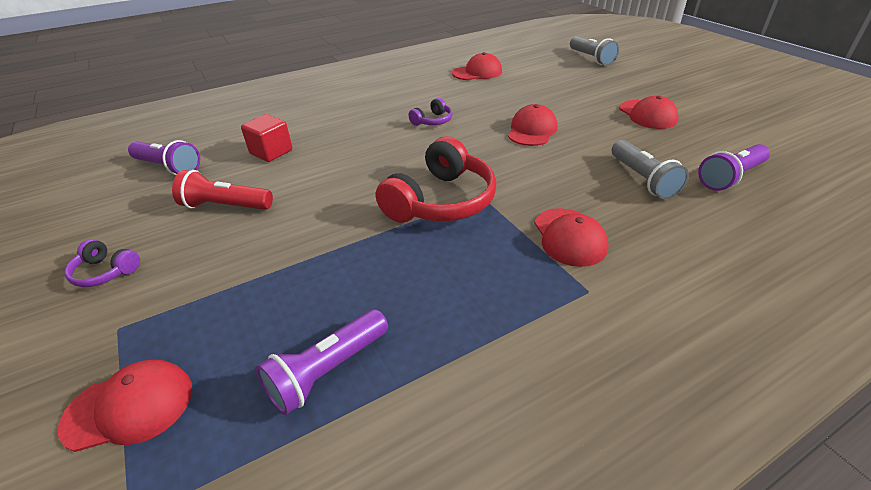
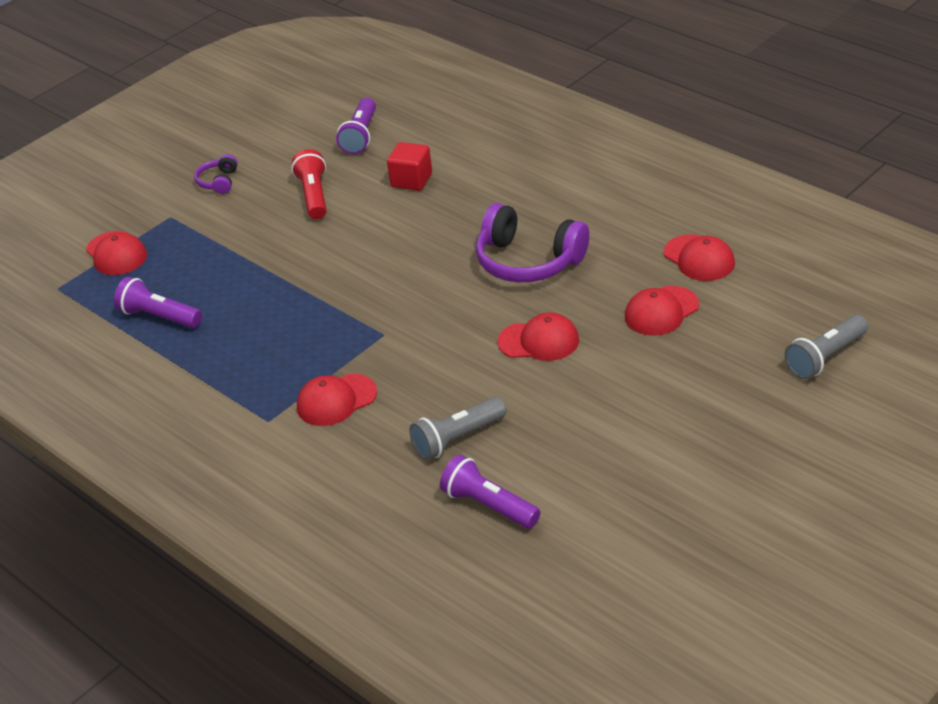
camera: 75 degrees right, 0 degrees up
red headphones [376,136,497,223] -> none
purple headphones [408,98,453,126] -> purple headphones [476,203,589,282], size x2.11
red cap [619,96,679,129] -> red cap moved to [625,286,699,336]

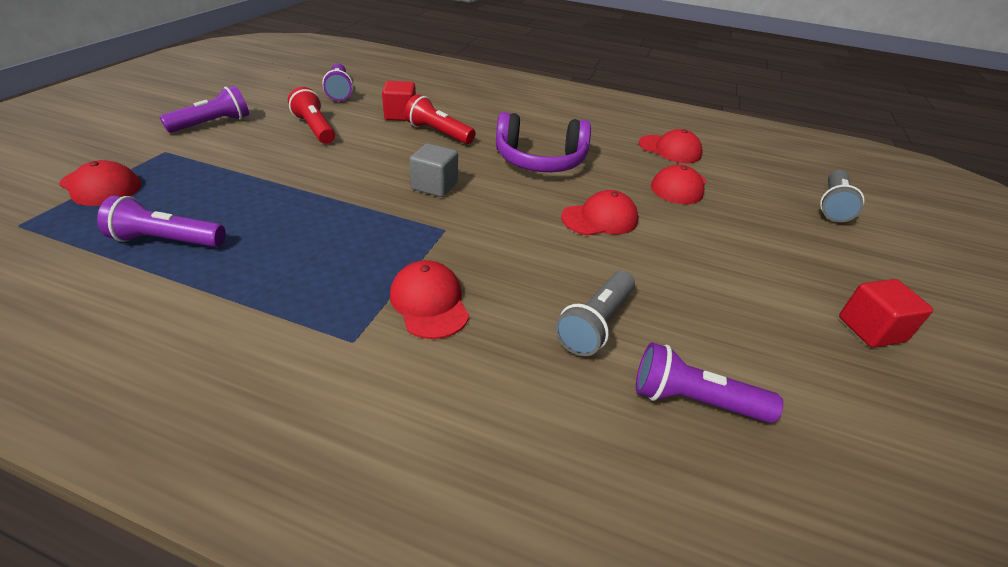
camera: 30 degrees left, 0 degrees up
purple headphones [194,154,238,194] -> purple flashlight [160,86,249,133]
red cap [297,374,377,426] -> red cap turned 120 degrees clockwise [390,260,469,339]
none -> red flashlight [405,94,475,144]
none -> grey cube [409,143,458,197]
none -> red cube [839,279,933,347]

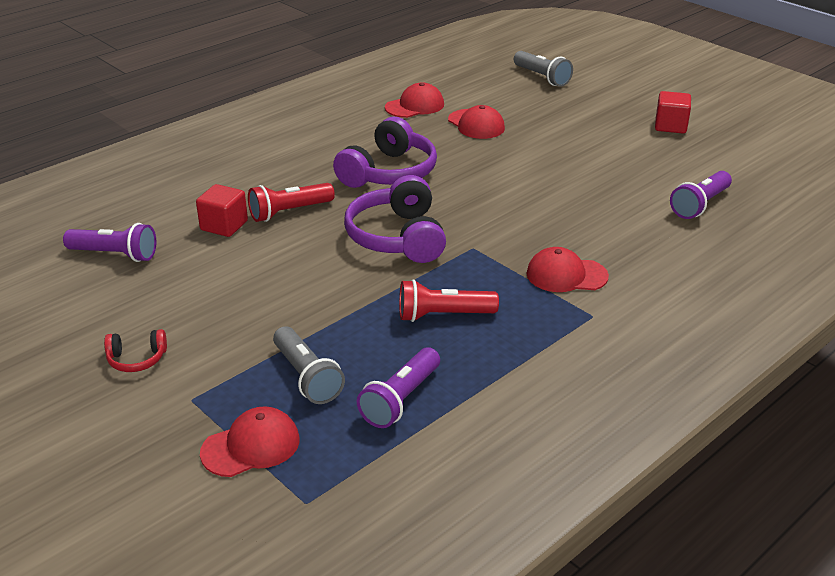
camera: 60 degrees left, 5 degrees down
purple flashlight [160,86,249,133] -> red headphones [104,329,167,372]
red flashlight [288,87,335,144] -> red flashlight moved to [399,279,499,322]
grey cube [409,143,458,197] -> purple headphones [344,175,446,263]
grey flashlight [555,271,635,356] -> grey flashlight moved to [273,326,345,404]
red cap [561,190,638,236] -> none

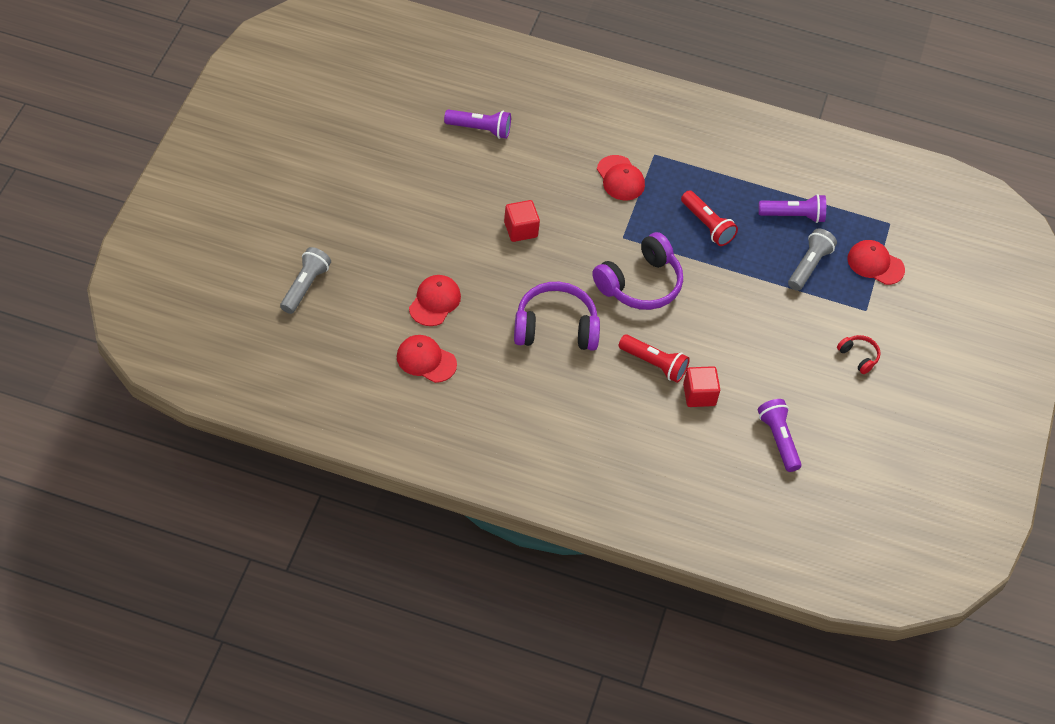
camera: 125 degrees left, 20 degrees up
red cube [655,91,691,134] -> red cube moved to [504,200,540,242]

